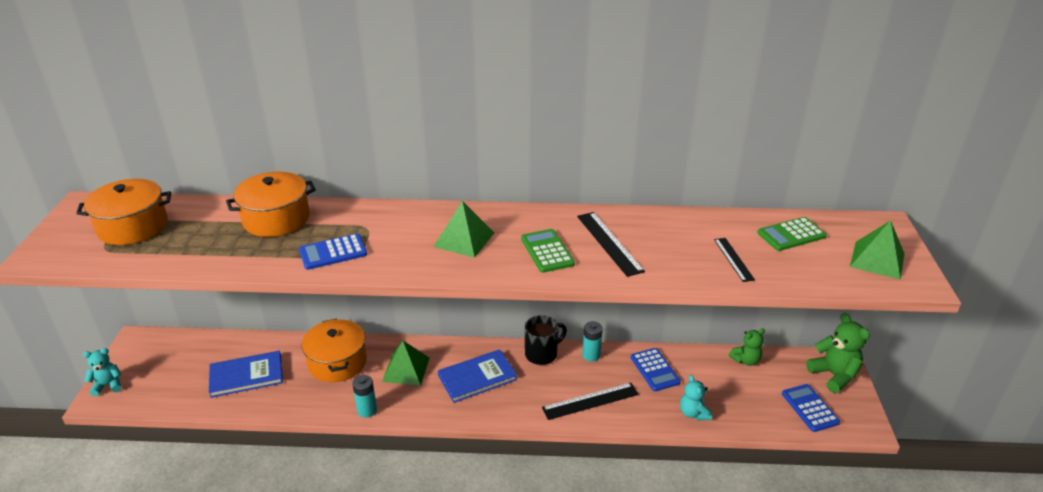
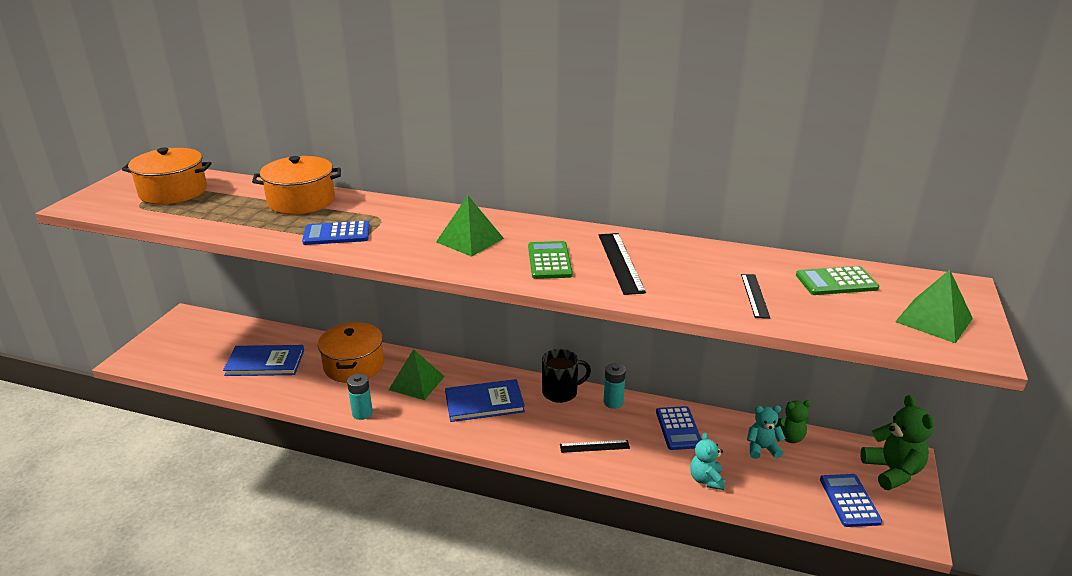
camera: 15 degrees right, 5 degrees down
turquoise teddy bear [83,348,122,396] -> turquoise teddy bear moved to [747,406,786,459]
black ruler [542,383,639,420] -> black ruler [560,440,630,453], size x0.63

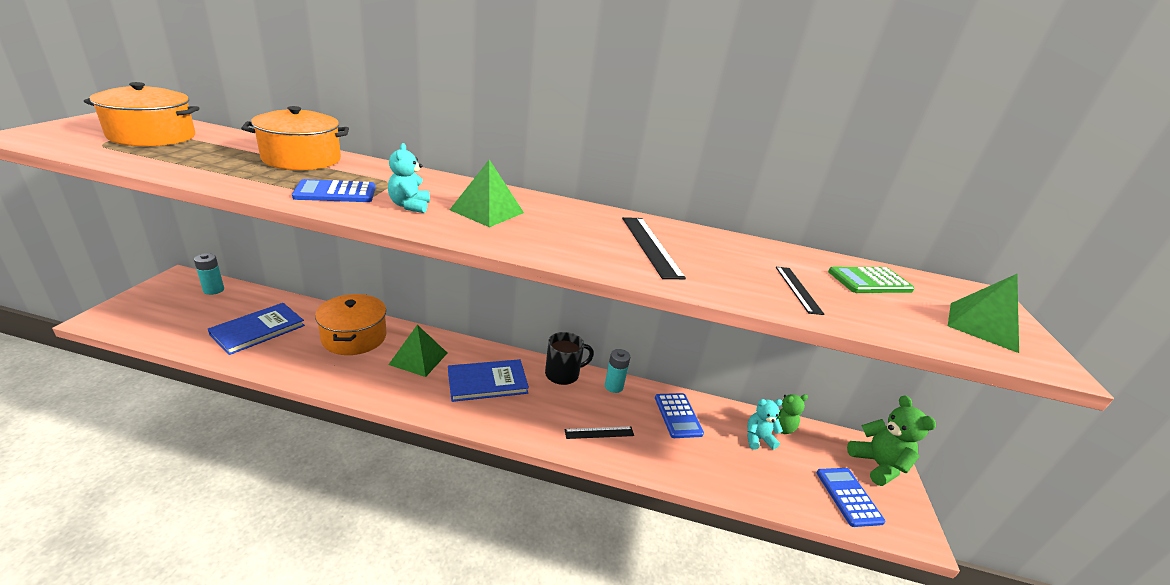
camera: 10 degrees left, 0 degrees up
blue book [223,345,304,376] -> blue book turned 45 degrees counterclockwise [208,303,305,355]
turquoise battery [347,373,373,420] -> turquoise battery moved to [194,253,224,295]
green calculator [528,241,573,279] -> none
turquoise teddy bear [690,432,725,490] -> turquoise teddy bear moved to [388,143,430,213]

